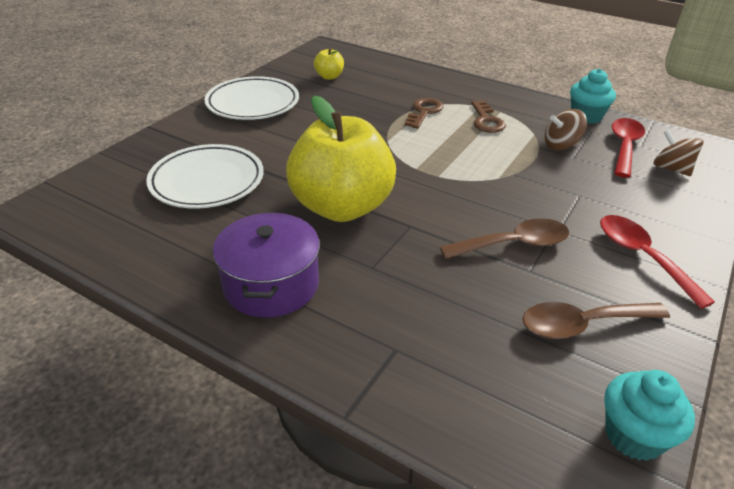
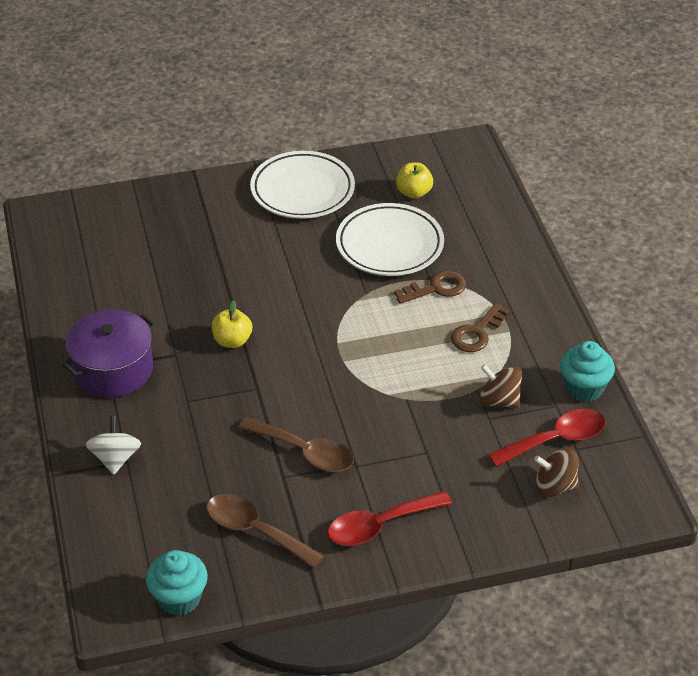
camera: 45 degrees right, 5 degrees up
white plate [146,144,264,209] -> white plate moved to [336,203,444,276]
yellow apple [286,95,396,222] -> yellow apple [212,300,252,348], size x0.41
red spoon [600,215,715,309] -> red spoon turned 135 degrees counterclockwise [328,491,452,546]
brown spinning top [654,129,703,176] -> brown spinning top turned 90 degrees counterclockwise [534,448,579,497]
none -> white spinning top [86,416,141,475]

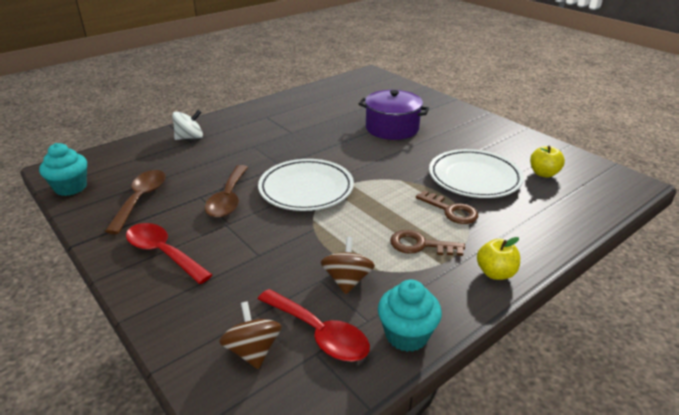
camera: 65 degrees right, 10 degrees down
purple pot [62,309,156,398] -> purple pot moved to [359,90,429,140]
yellow apple [212,300,252,348] -> yellow apple moved to [477,237,520,280]
white plate [250,151,355,219] -> white plate moved to [258,159,354,211]

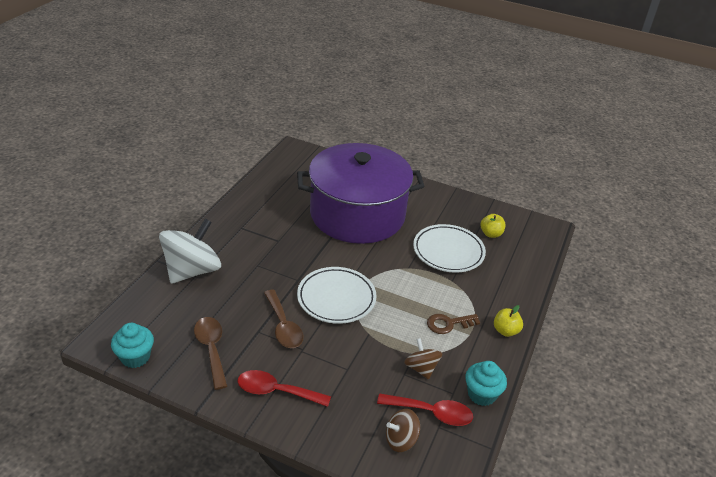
camera: 30 degrees left, 5 degrees up
white spinning top [172,110,203,140] -> white spinning top [159,218,221,284], size x1.95
brown spinning top [219,301,282,369] -> brown spinning top turned 60 degrees counterclockwise [386,409,420,452]
purple pot [359,90,429,140] -> purple pot [297,143,425,244], size x2.03
brown key [416,190,478,224] -> none

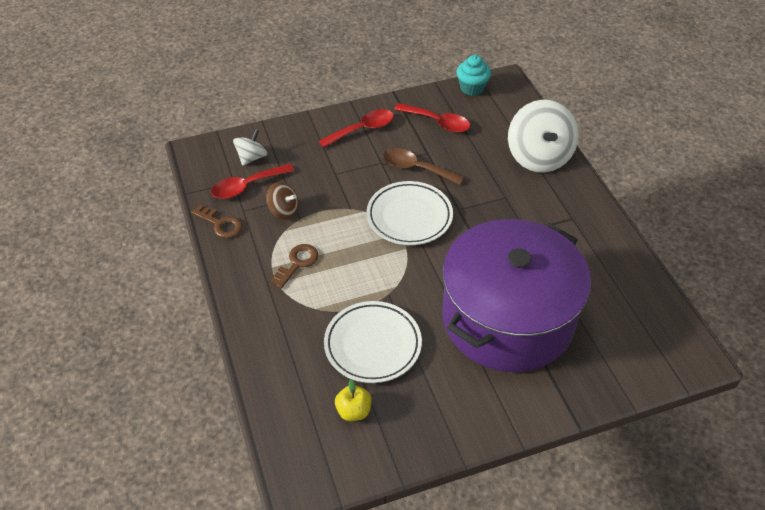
camera: 140 degrees right, 10 degrees up
brown spoon [194,317,228,390] -> red spoon [394,103,471,133]
brown spinning top [386,409,420,452] -> white spinning top [233,129,267,166]
turquoise cupcake [465,361,507,406] -> brown key [191,204,243,238]
yellow apple [494,305,523,337] -> none

